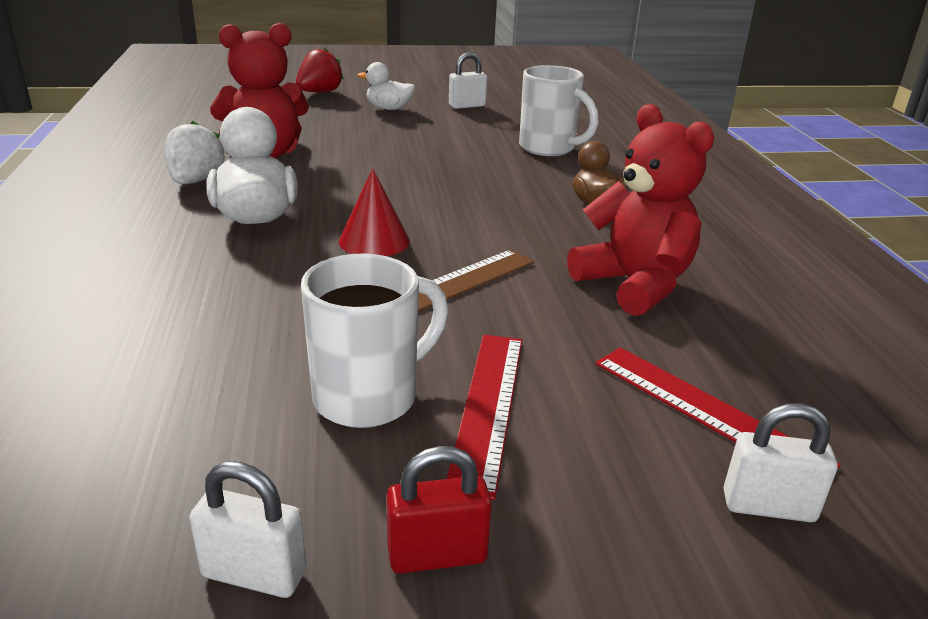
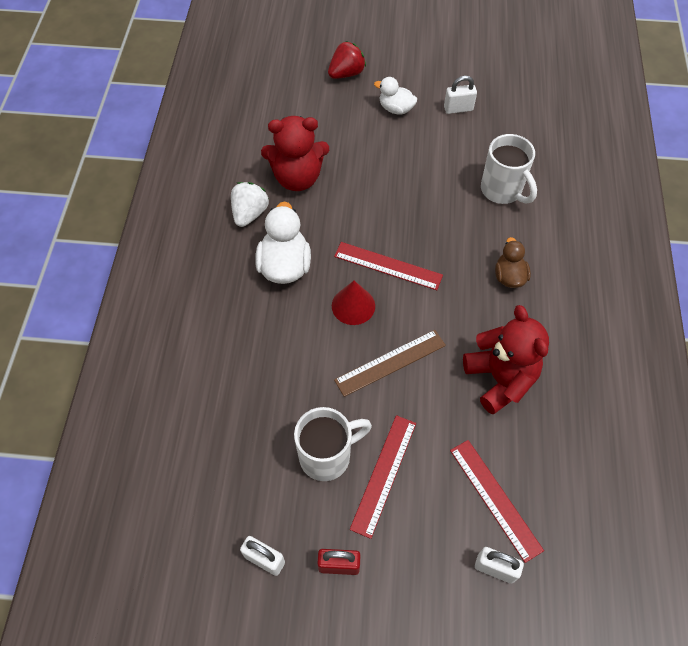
camera: 15 degrees right, 30 degrees up
none -> red ruler [334,242,443,290]

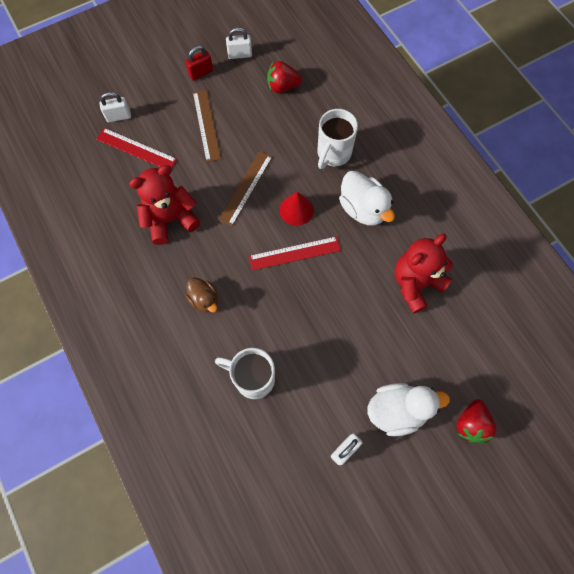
camera: 145 degrees right, 10 degrees up
white strawberry [231,182,269,227] -> none
white mug [294,407,372,481] -> white mug moved to [317,109,358,169]
red ruler [350,415,416,539] -> brown ruler [193,90,221,162]
white duck [374,77,417,115] -> white duck [367,383,450,436], size x1.61
red teddy bear [463,305,549,414] -> red teddy bear turned 120 degrees clockwise [129,165,200,245]
none -> red strawberry [267,61,302,93]

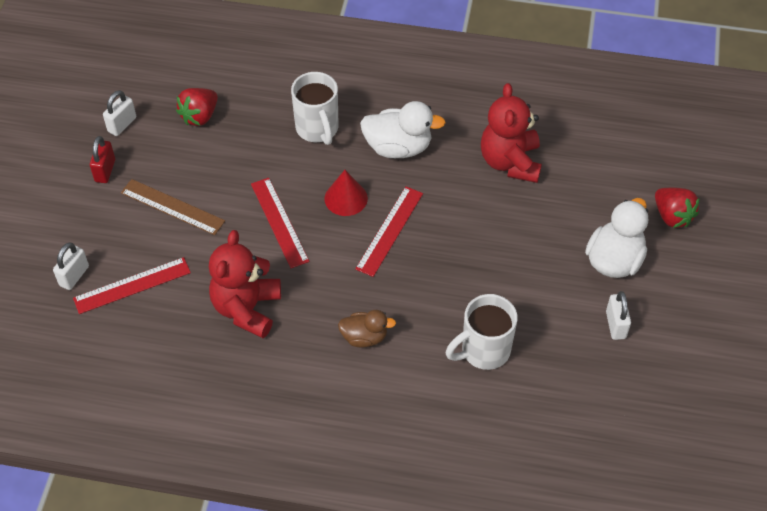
camera: 50 degrees left, 15 degrees down
brown ruler [218,151,272,226] -> red ruler [251,178,309,268]

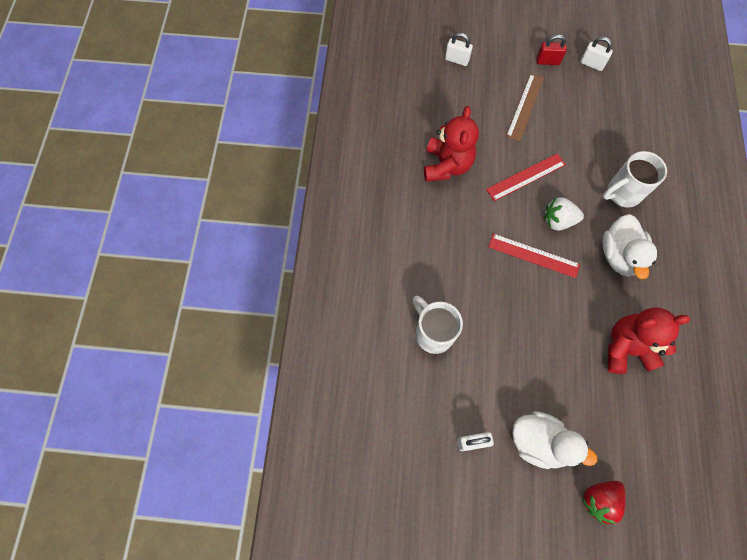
camera: 85 degrees right, 15 degrees up
red ruler [73,257,191,314] -> none
red strawberry [176,88,218,126] -> none
red teddy bear [209,230,281,338] -> red teddy bear turned 90 degrees clockwise [424,106,479,181]
red cone [325,170,368,216] -> white strawberry [544,197,584,231]
brown duck [338,310,396,348] -> none

